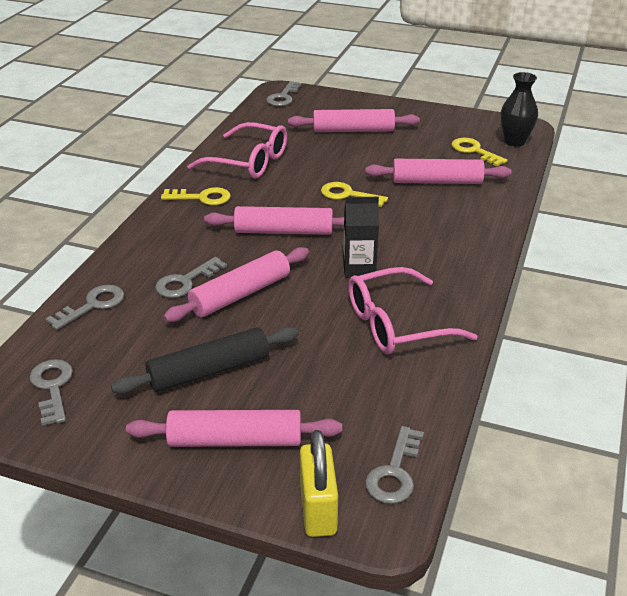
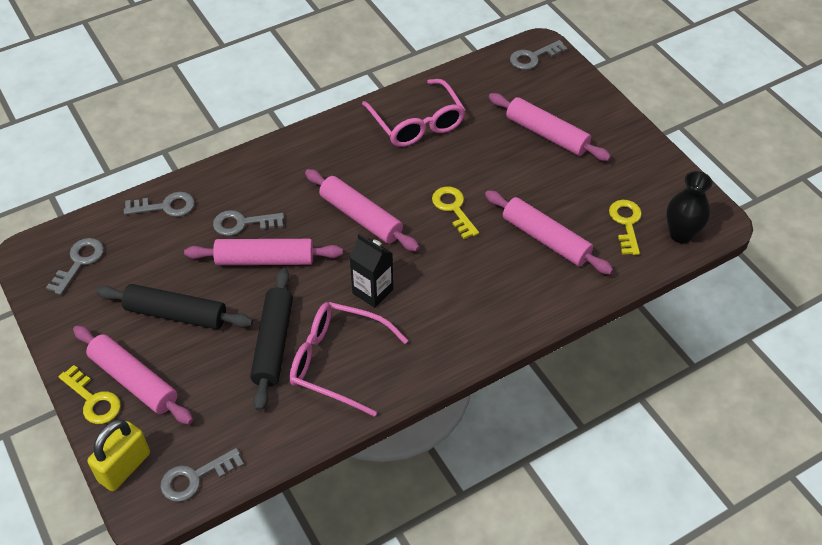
camera: 40 degrees right, 15 degrees up
yellow key [161,187,231,205] -> yellow key moved to [58,365,121,424]
none -> black rolling pin [250,268,293,411]

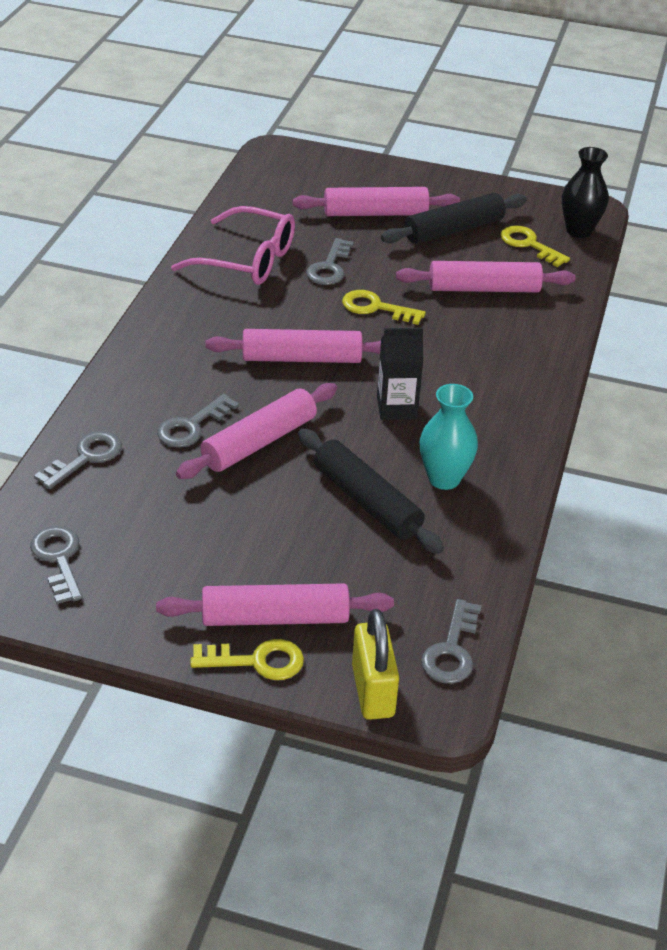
camera: 45 degrees left, 10 degrees down
black rolling pin [96,284,253,329] -> black rolling pin moved to [381,193,527,244]
pink glasses [289,302,408,417] -> turquoise vase [420,384,478,490]
grey key [510,40,568,70] -> grey key moved to [306,238,354,285]

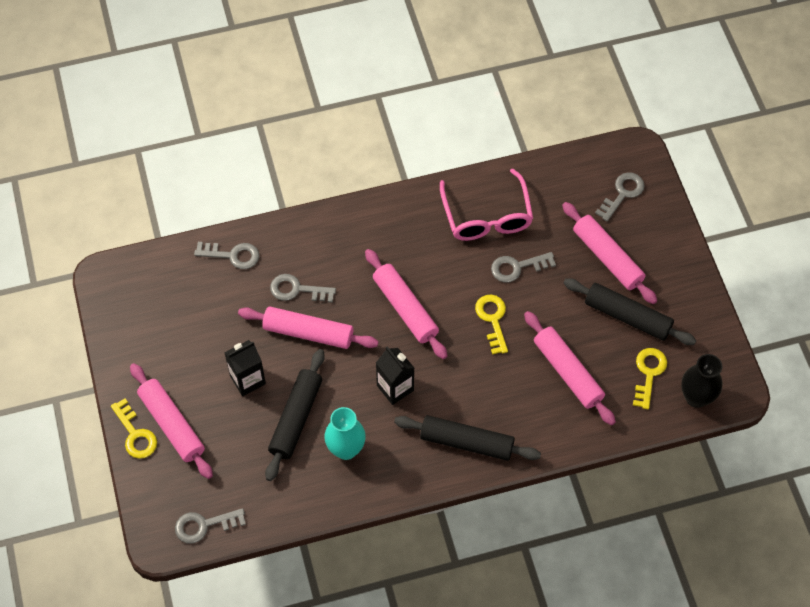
camera: 60 degrees right, 20 degrees up
grey key [30,526,82,604] -> grey key moved to [595,172,645,221]
yellow padlock [352,609,399,720] -> none
none -> black carton [224,340,266,396]
none -> black rolling pin [394,415,541,461]

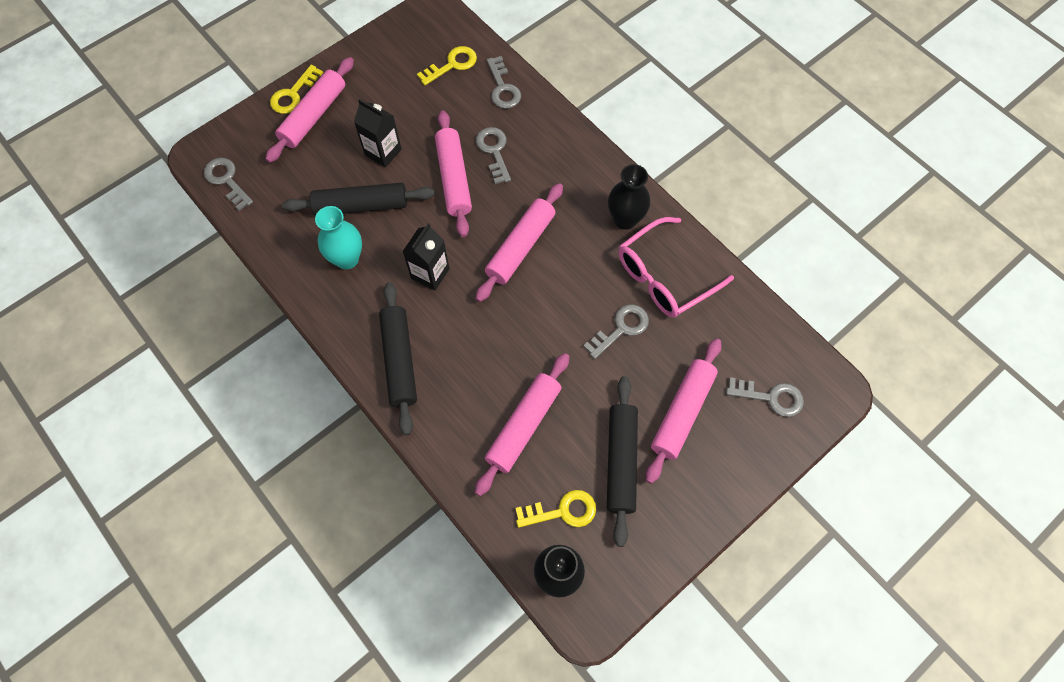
camera: 65 degrees right, 5 degrees up
yellow key [475,295,508,354] -> yellow key moved to [417,46,477,85]
grey key [491,252,556,282] -> grey key turned 90 degrees clockwise [583,304,649,359]
none -> black vase [608,164,650,230]

